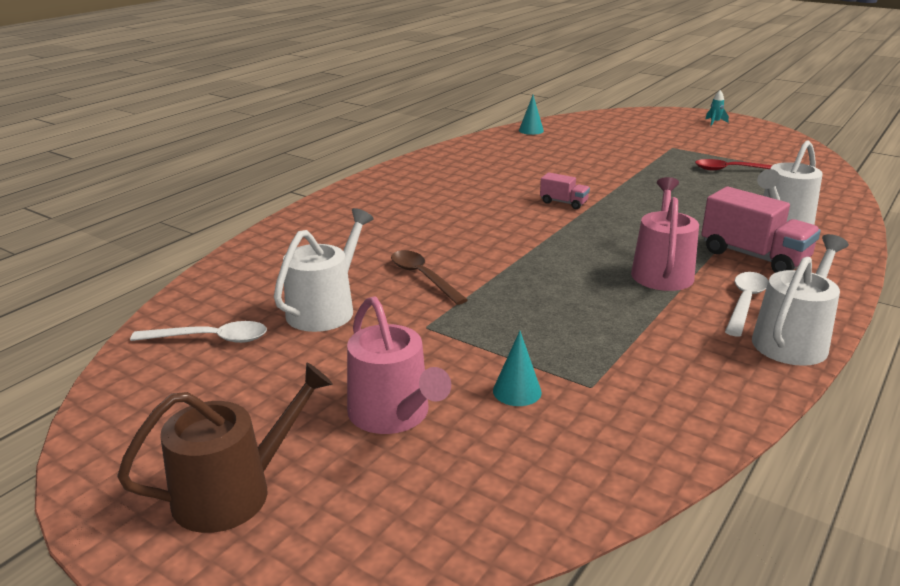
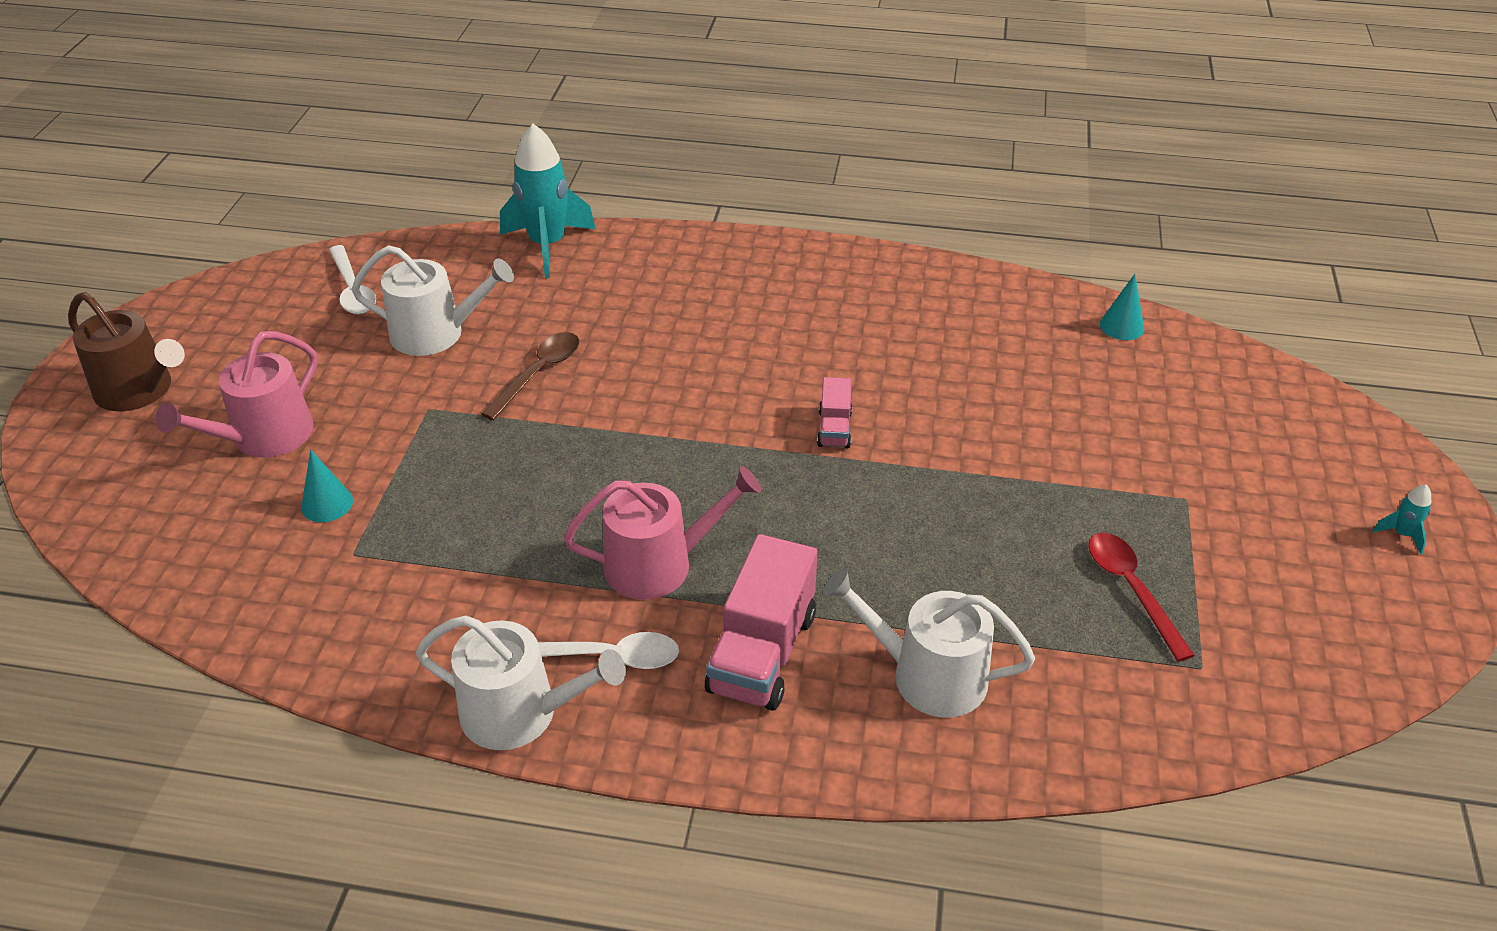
camera: 65 degrees right, 15 degrees up
none -> turquoise rocket [500,124,596,278]

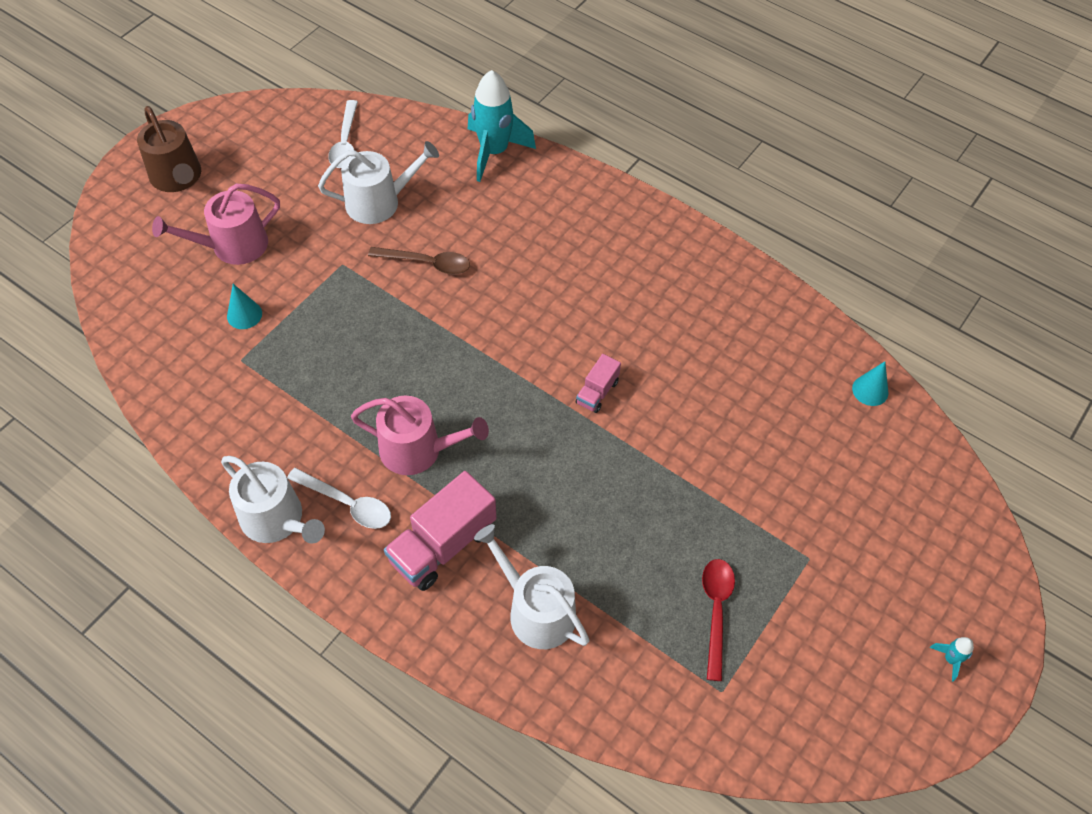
camera: 25 degrees right, 15 degrees up
white watering can [351,245,514,356] -> white watering can turned 45 degrees counterclockwise [318,141,439,224]
brown spoon [481,332,579,421] -> brown spoon turned 45 degrees clockwise [368,247,470,275]

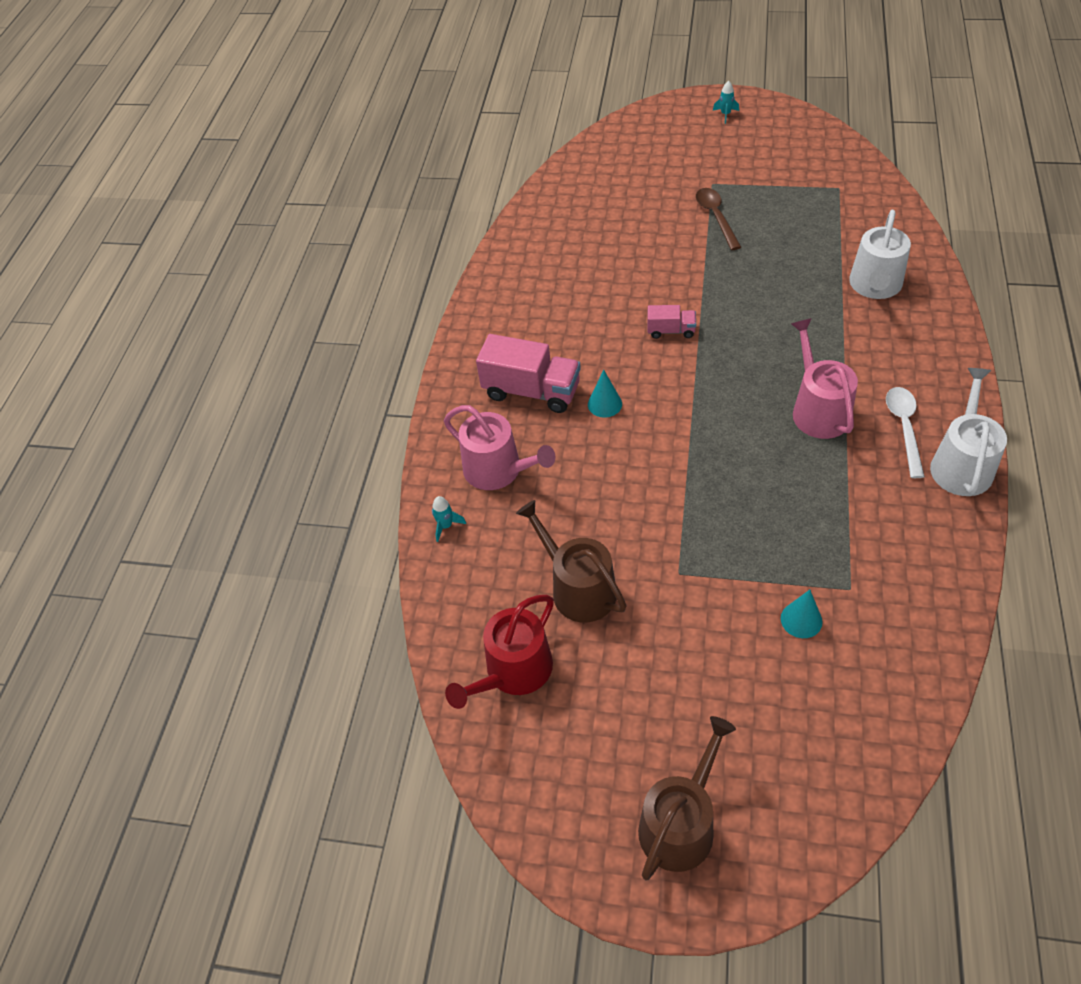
camera: 110 degrees left, 5 degrees down
pink watering can [152,184,280,265] -> pink watering can moved to [444,405,556,490]
white watering can [318,141,439,224] -> brown watering can [516,500,627,622]
white spoon [328,100,358,168] -> red watering can [445,595,554,709]
brown spoon [368,247,470,275] -> brown spoon moved to [696,188,741,250]
pink truck [384,471,497,591] -> pink truck moved to [476,334,581,413]
turquoise rocket [468,70,536,182] -> turquoise rocket [432,496,466,542], size x0.41
red spoon [702,559,735,681] -> none
turquoise cone [852,361,889,406] -> turquoise cone moved to [588,370,622,418]

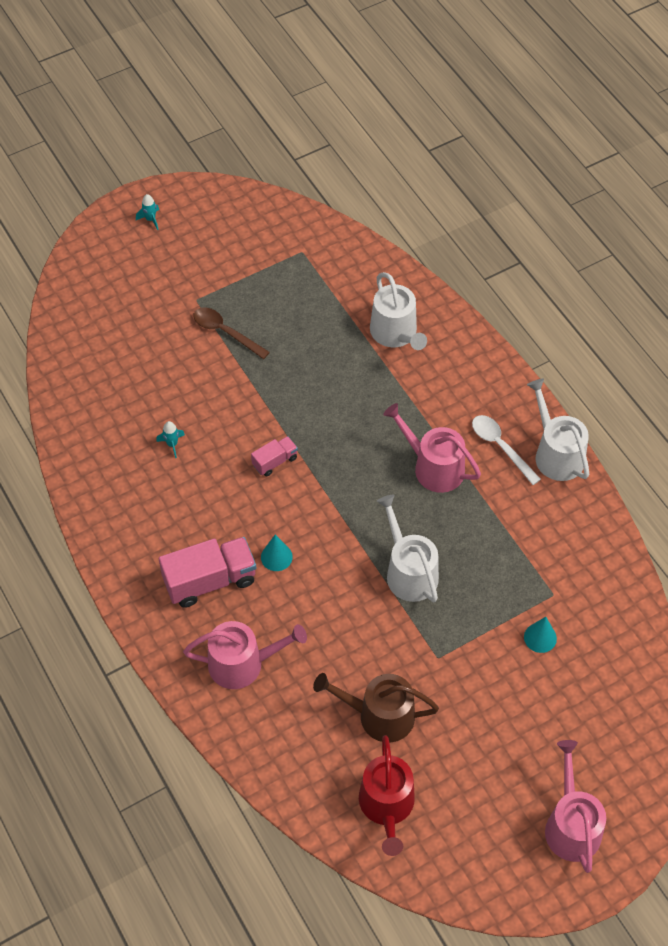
camera: 45 degrees left, 5 degrees up
turquoise rocket [432,496,466,542] -> turquoise rocket moved to [156,421,185,458]
brown watering can [638,716,736,880] -> pink watering can [545,740,606,873]
none -> white watering can [377,495,439,602]

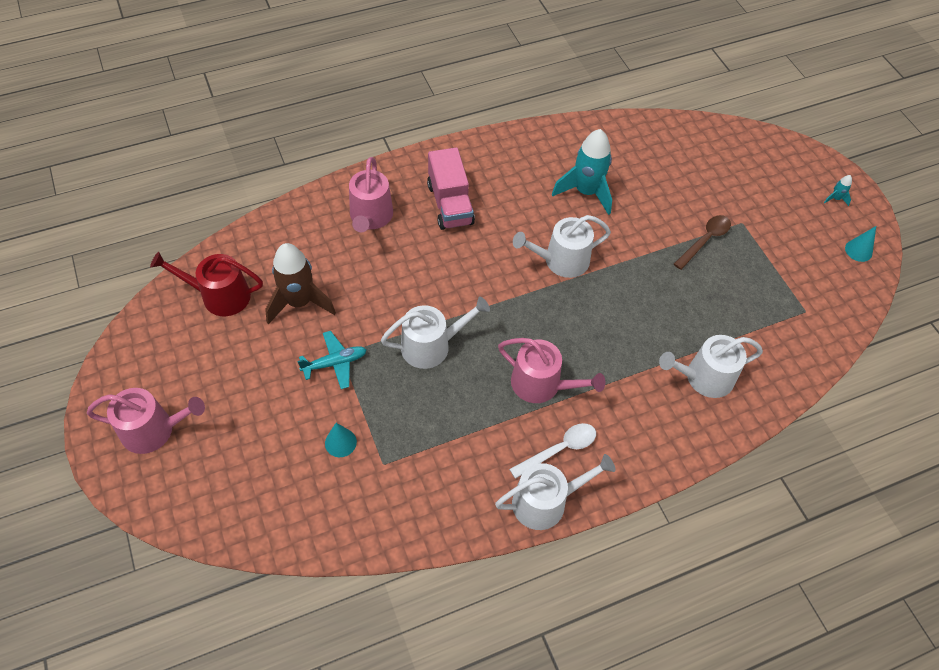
camera: 95 degrees right, 0 degrees up
turquoise rocket [156,421,185,458] -> turquoise rocket [552,129,612,215], size x2.45
pink truck [251,436,298,477] -> white watering can [513,215,611,278]
turquoise cone [261,534,293,571] -> turquoise cone moved to [845,226,876,262]
brown watering can [313,673,439,743] -> brown rocket [265,243,336,324]
pink watering can [383,403,481,493] -> pink watering can turned 75 degrees clockwise [498,338,605,403]
none -> turquoise plane [297,331,366,389]

